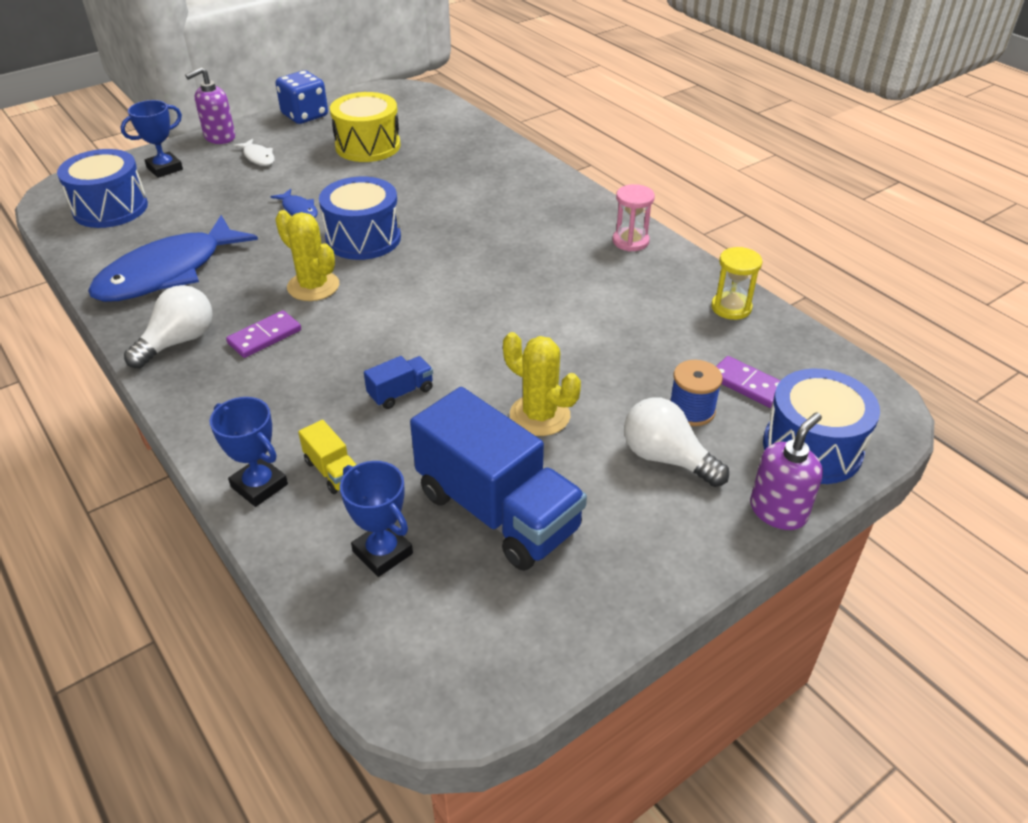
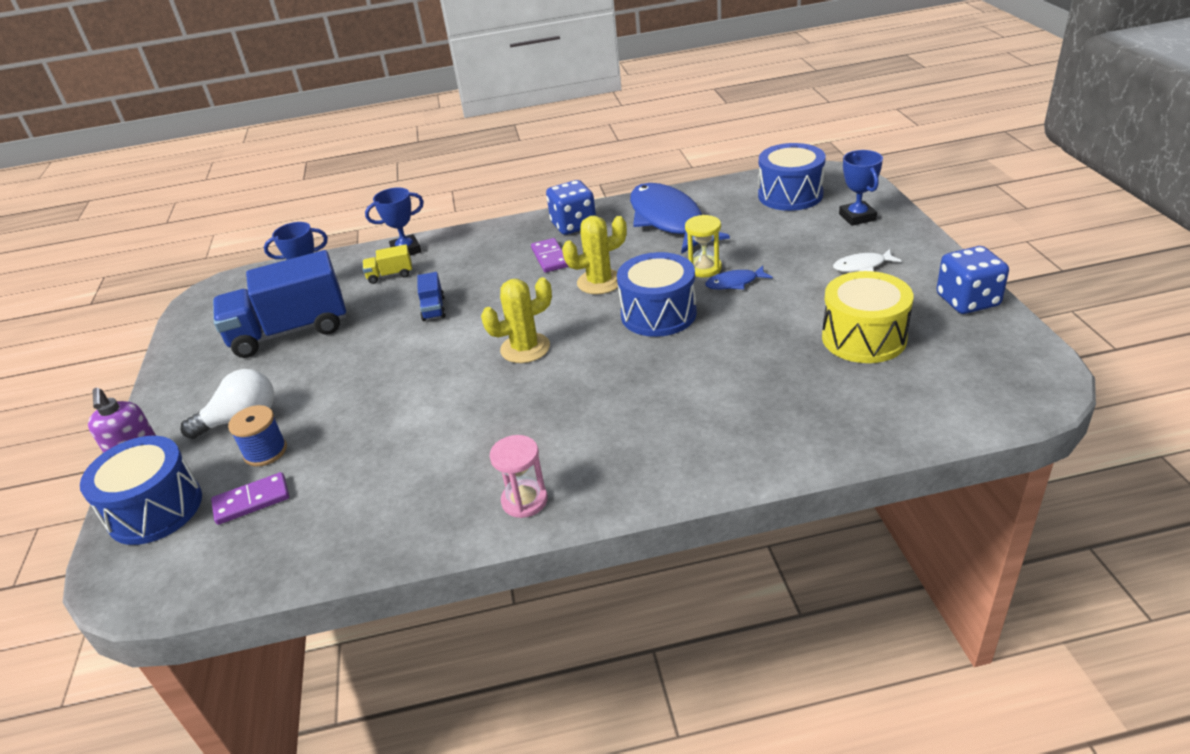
camera: 120 degrees right, 5 degrees down
white light bulb [124,285,213,368] -> blue dice [546,180,596,235]
purple soap dispenser [185,67,235,144] -> none
yellow cactus [503,332,581,436] -> yellow cactus moved to [481,277,552,363]
yellow hourglass [711,247,763,320] -> yellow hourglass moved to [685,215,722,277]

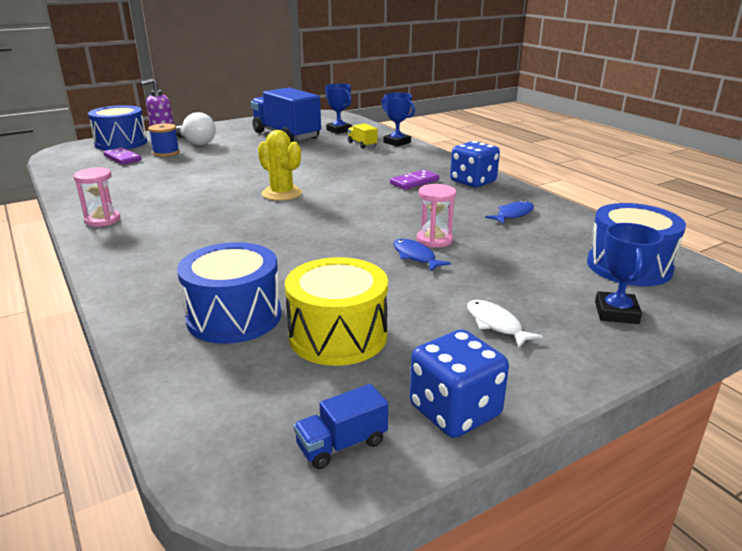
camera: 65 degrees right, 10 degrees down
blue truck [417,272,446,321] -> blue truck moved to [293,384,388,469]
yellow cactus [562,216,627,294] -> none
blue drum [617,252,697,337] -> blue drum moved to [177,242,281,344]
blue fish [630,183,730,254] -> blue fish [485,200,534,224], size x0.42
yellow hourglass [685,215,722,277] -> pink hourglass [417,184,456,248]
blue trophy [839,150,883,226] -> blue trophy turned 45 degrees counterclockwise [595,223,664,324]

